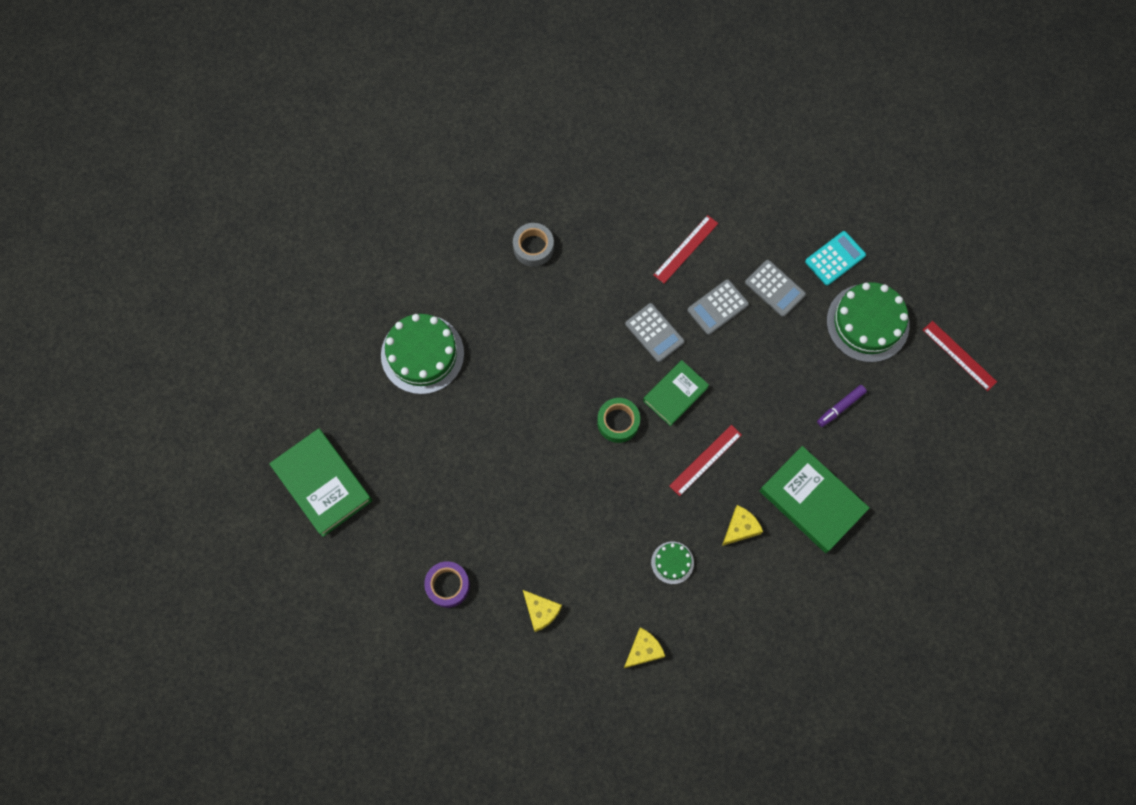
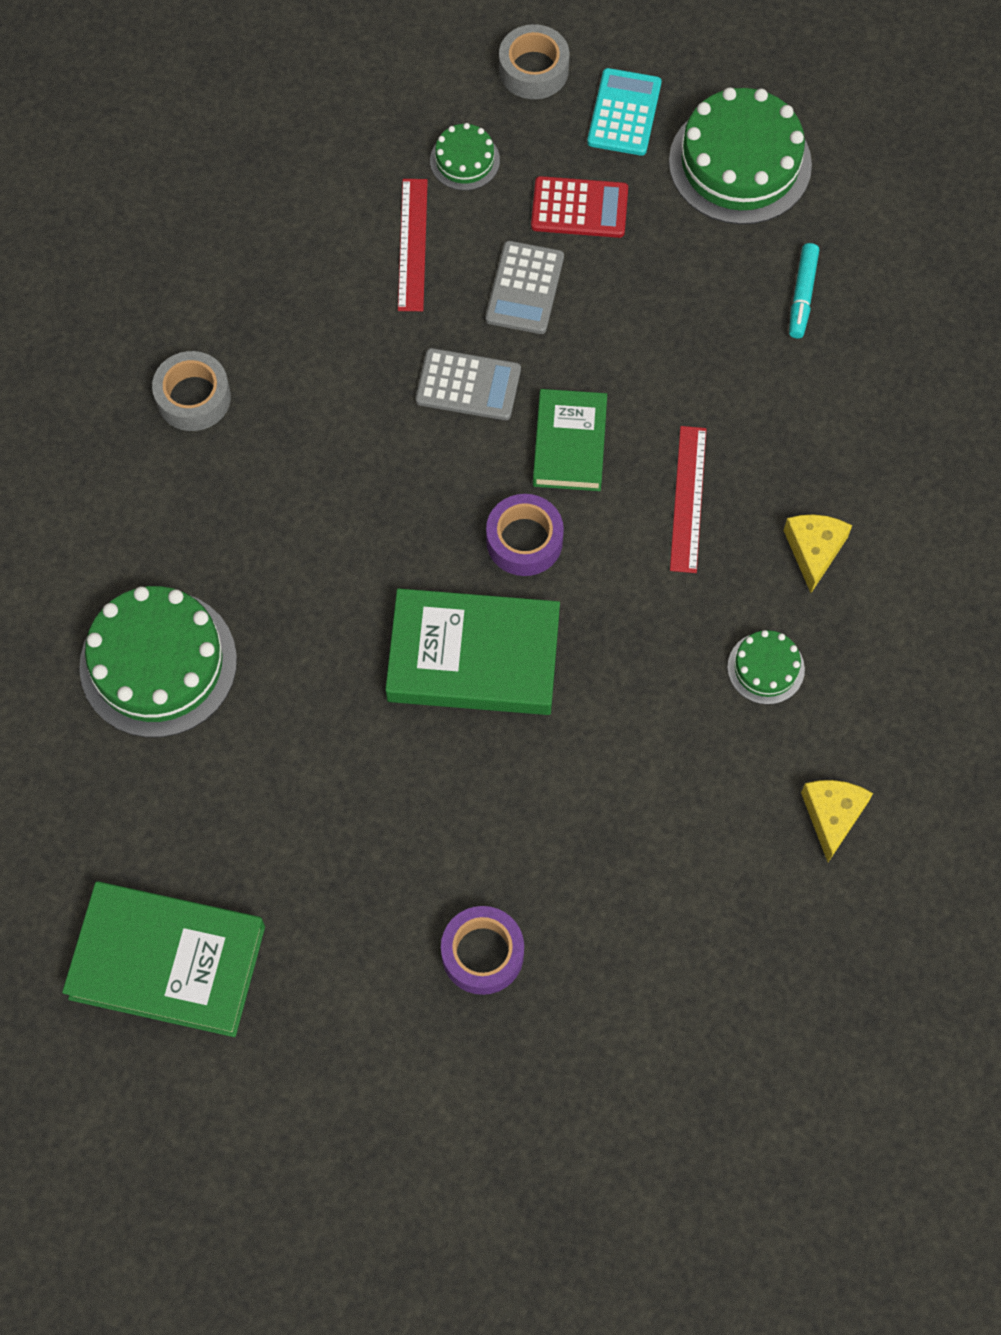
camera: 40 degrees left, 5 degrees down
yellow cheese [523,590,562,632] -> none
green tape [597,398,640,443] -> purple tape [486,494,564,576]
grey calculator [745,260,806,317] -> red calculator [531,176,628,238]
green book [760,446,870,553] -> green book moved to [385,588,560,715]
purple marker [817,385,867,427] -> turquoise marker [789,243,819,338]
red ruler [923,321,997,391] -> none
none -> green cake [430,123,500,190]
none -> grey tape [499,24,570,99]

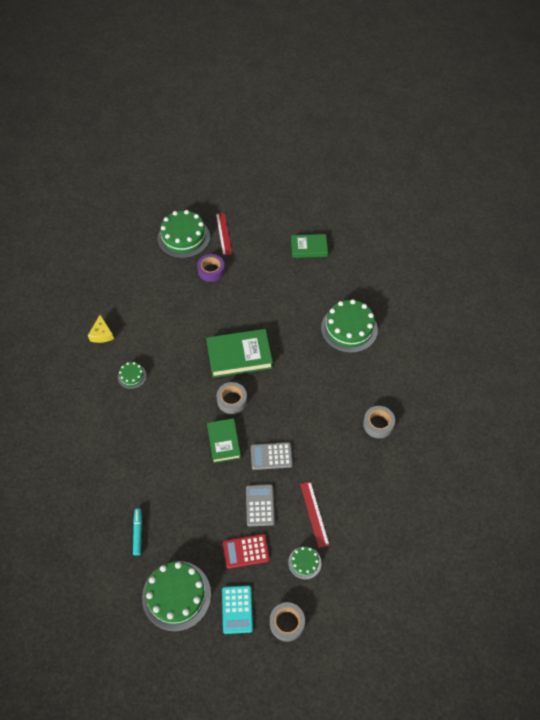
camera: 165 degrees right, 10 degrees down
green book [62,881,265,1037] -> green book [291,234,328,258], size x0.64
purple tape [486,494,564,576] -> grey tape [217,382,247,414]
red ruler [670,426,707,573] -> red ruler moved to [216,212,232,256]
yellow cheese [784,514,852,593] -> none
none -> green cake [158,210,210,258]

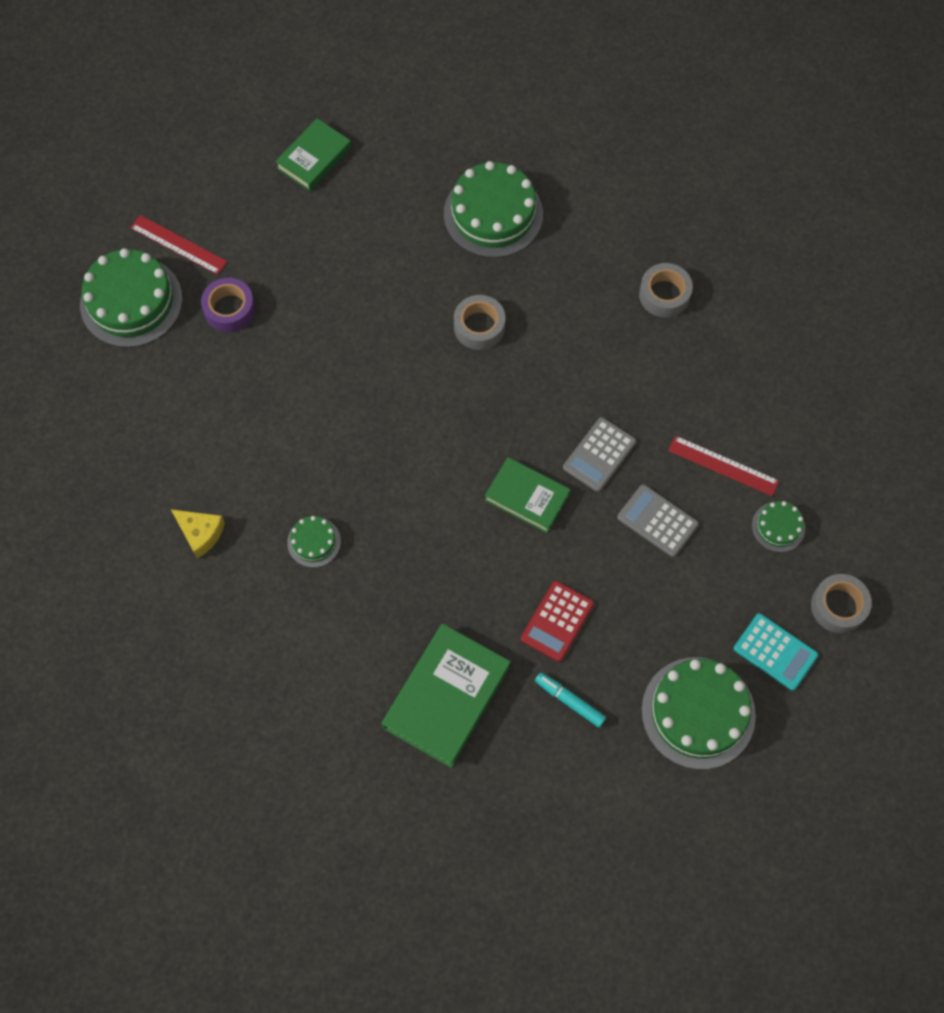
camera: 50 degrees left, 10 degrees up
green book [206,329,273,378] -> green book moved to [382,624,511,768]
grey tape [217,382,247,414] -> grey tape moved to [454,295,506,350]
red calculator [223,534,270,569] -> red calculator moved to [521,581,594,662]

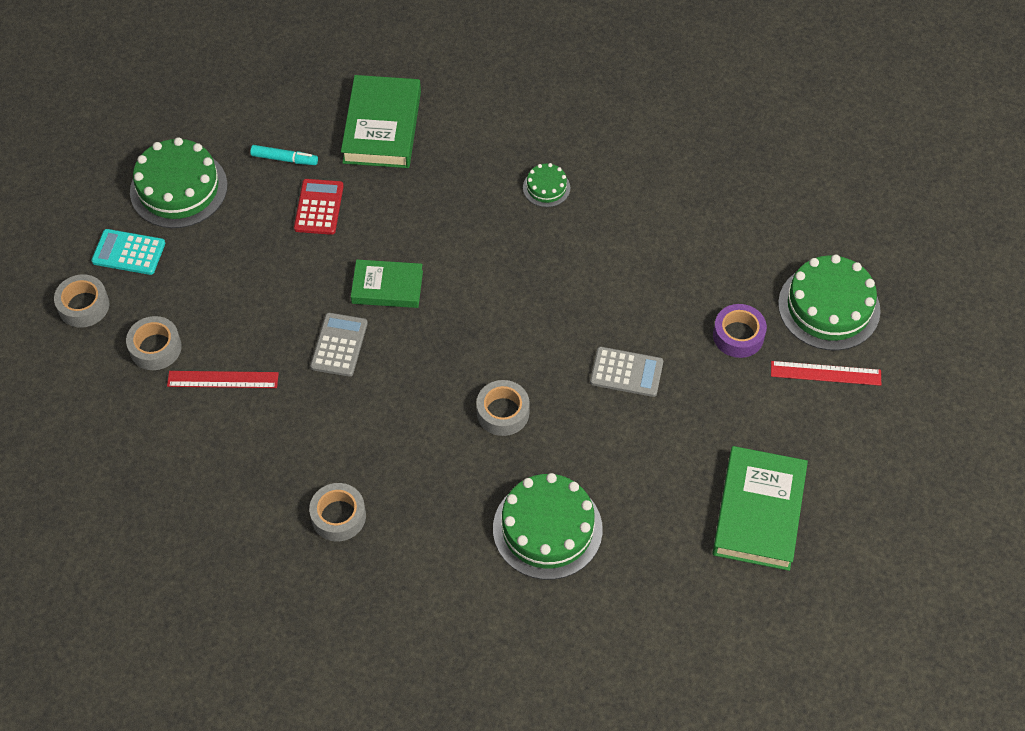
camera: 155 degrees right, 10 degrees down
yellow cheese [171,509,225,559] -> none
green book [275,118,351,191] -> green book [713,446,808,571], size x1.57
grey calculator [617,484,699,557] -> grey calculator moved to [590,347,663,397]
green cake [752,501,805,552] -> grey tape [126,316,182,370]

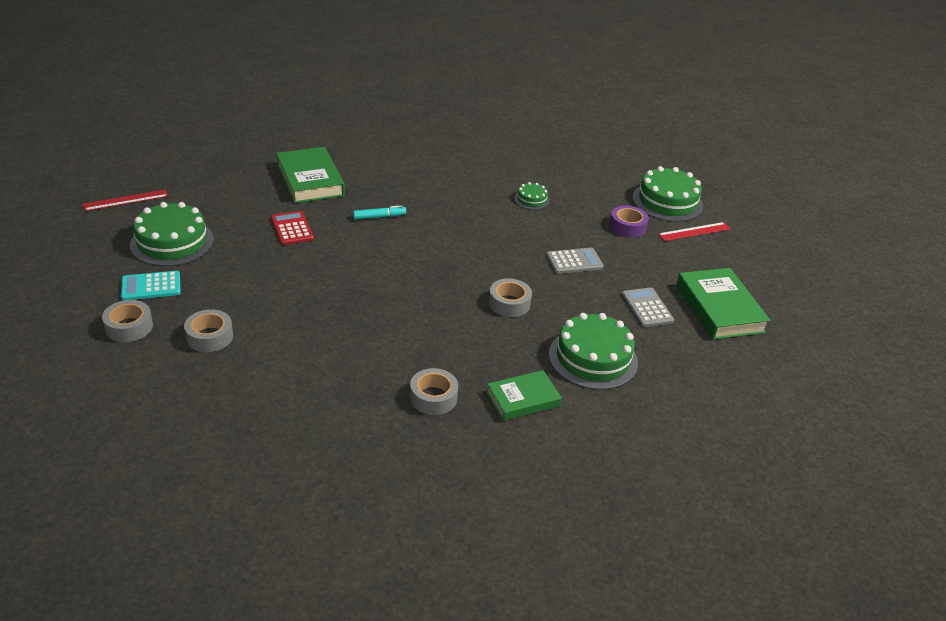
camera: 30 degrees left, 20 degrees down
red ruler [167,371,279,388] -> red ruler moved to [83,190,168,211]
turquoise marker [250,145,318,165] -> turquoise marker moved to [353,205,406,220]
grey calculator [310,313,368,377] -> grey calculator moved to [622,287,674,327]
green book [351,260,423,308] -> green book moved to [486,370,562,421]
green cake [523,163,570,207] -> green cake moved to [514,182,549,210]

